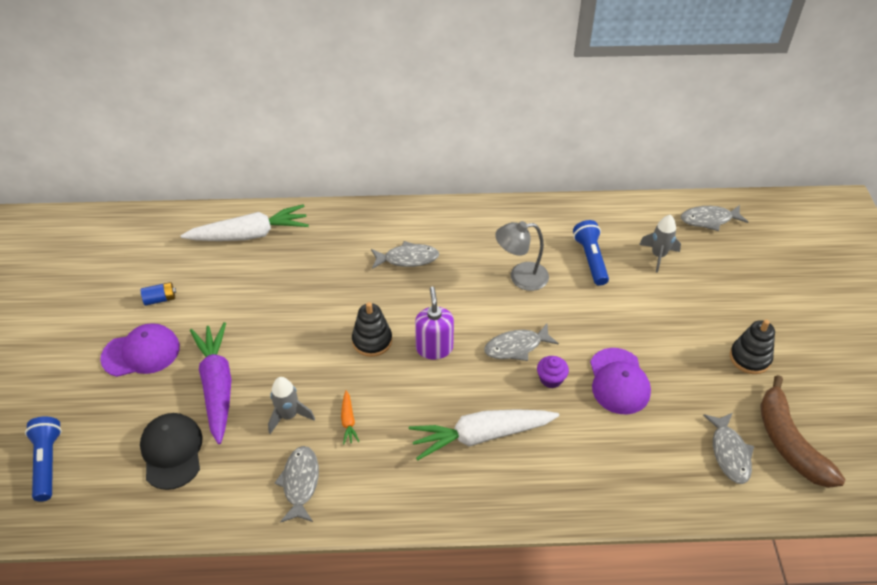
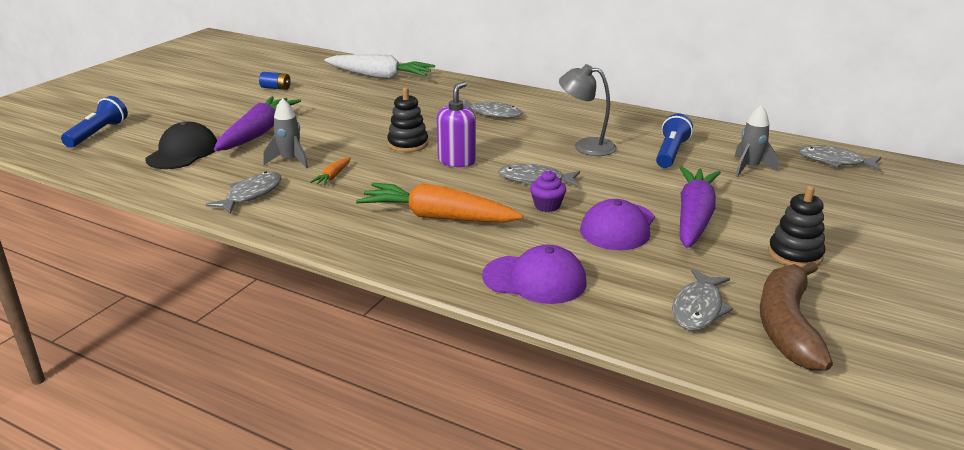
camera: 30 degrees right, 20 degrees down
purple cap [100,323,180,377] -> purple cap moved to [482,245,586,304]
white carrot [409,409,559,460] -> orange carrot [356,183,523,222]
none -> purple carrot [680,166,721,248]

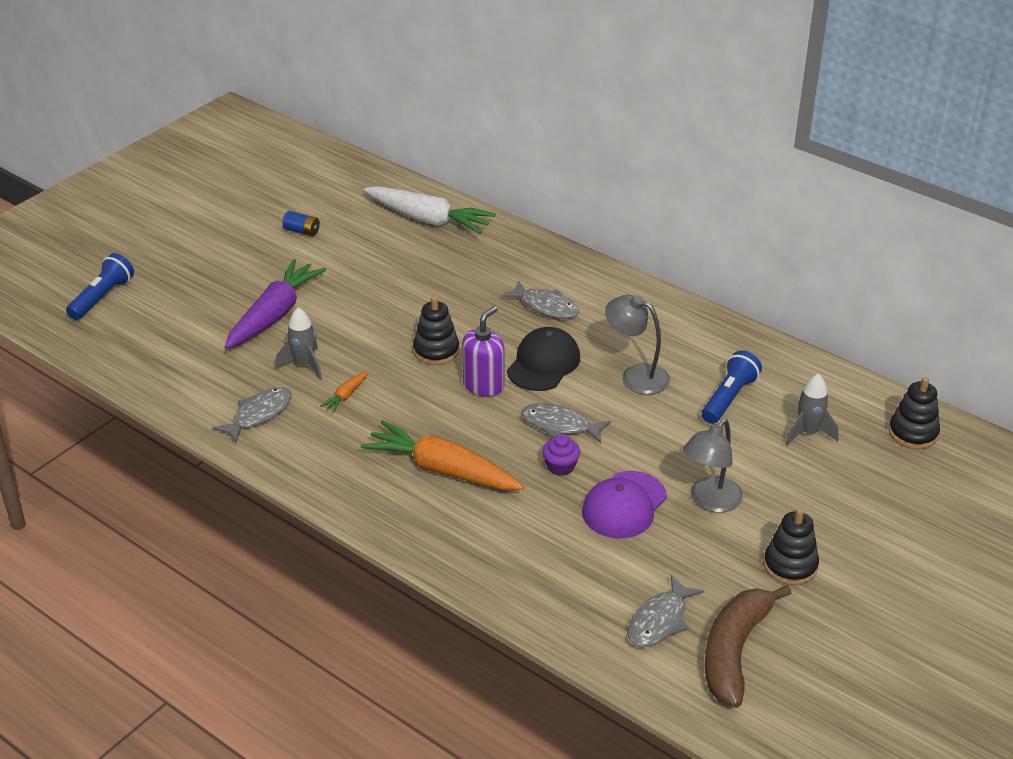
camera: 10 degrees right, 10 degrees up
black cap [145,121,217,169] -> black cap moved to [507,327,580,391]
purple cap [482,245,586,304] -> none
purple carrot [680,166,721,248] -> grey lamp [683,419,743,513]
grey fish [798,145,881,171] -> black stacking toy [889,377,940,449]

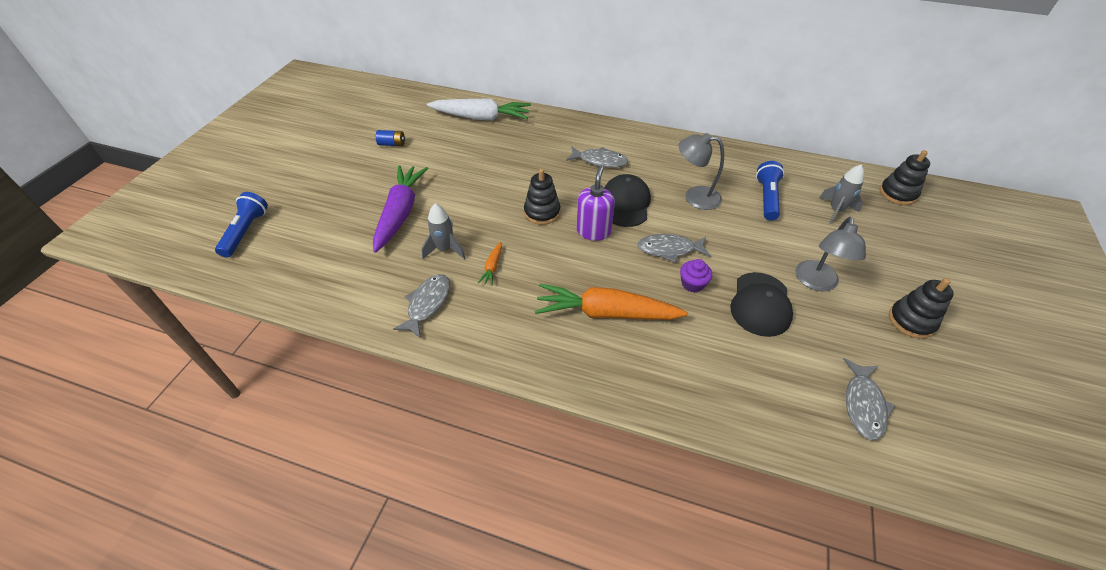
camera: 20 degrees left, 10 degrees up
purple cap [582,471,667,539] -> black cap [730,272,793,337]
brown banana [705,585,792,708] -> none

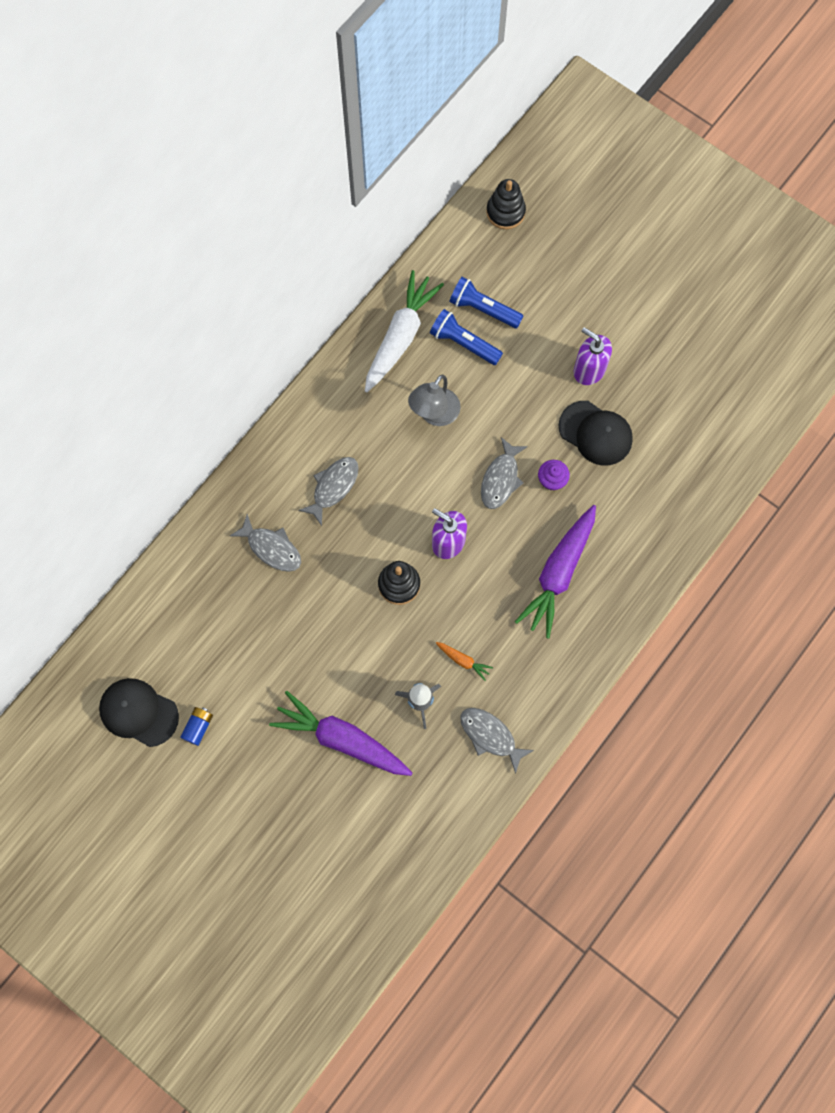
camera: 70 degrees left, 25 degrees up
blue flashlight [215,192,268,258] -> blue flashlight moved to [449,277,523,328]
white carrot [427,98,531,121] -> white carrot moved to [365,270,444,393]
orange carrot [535,283,688,320] -> purple carrot [515,505,596,638]
black cap [604,174,651,227] -> black cap moved to [99,678,179,747]
grey lamp [795,217,866,291] -> purple soap dispenser [574,327,612,385]
grey rocket [819,164,864,224] -> none
grey fish [843,358,895,440] -> grey fish moved to [230,514,301,572]
black stacking toy [889,278,954,339] -> none

